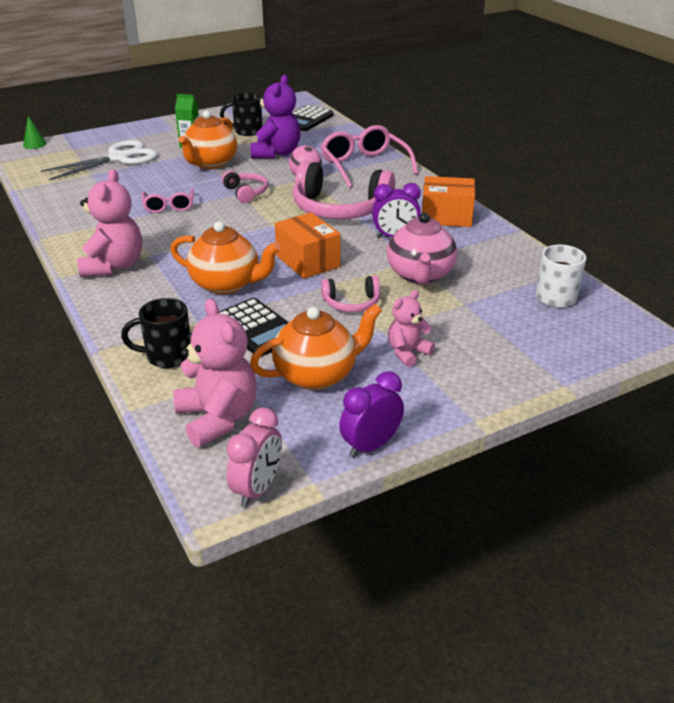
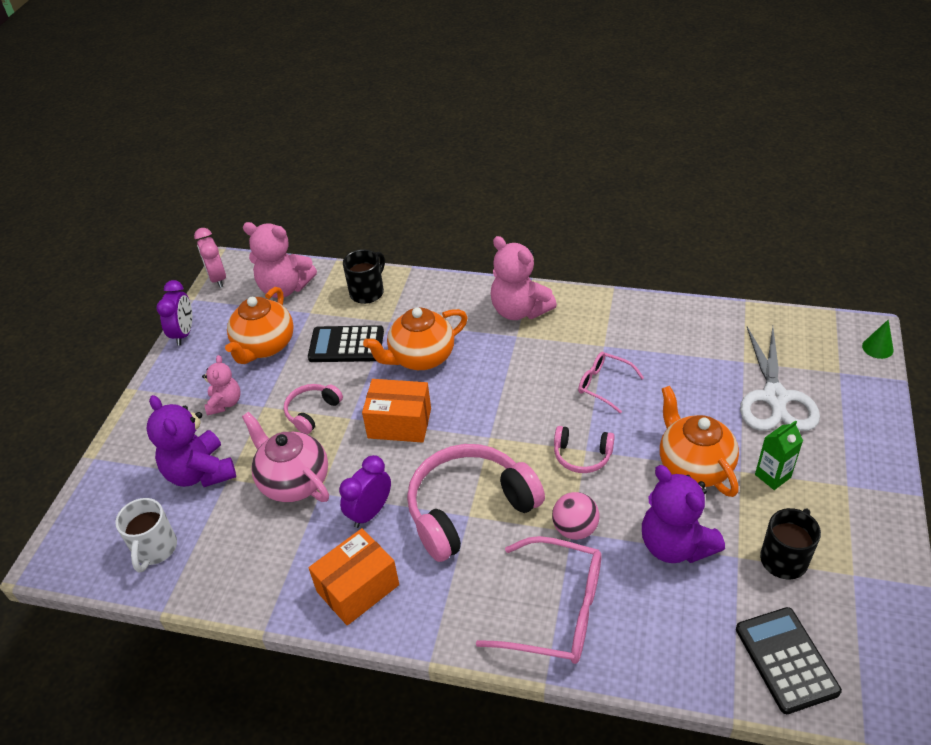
camera: 135 degrees right, 10 degrees up
none -> purple teddy bear [146,395,236,487]

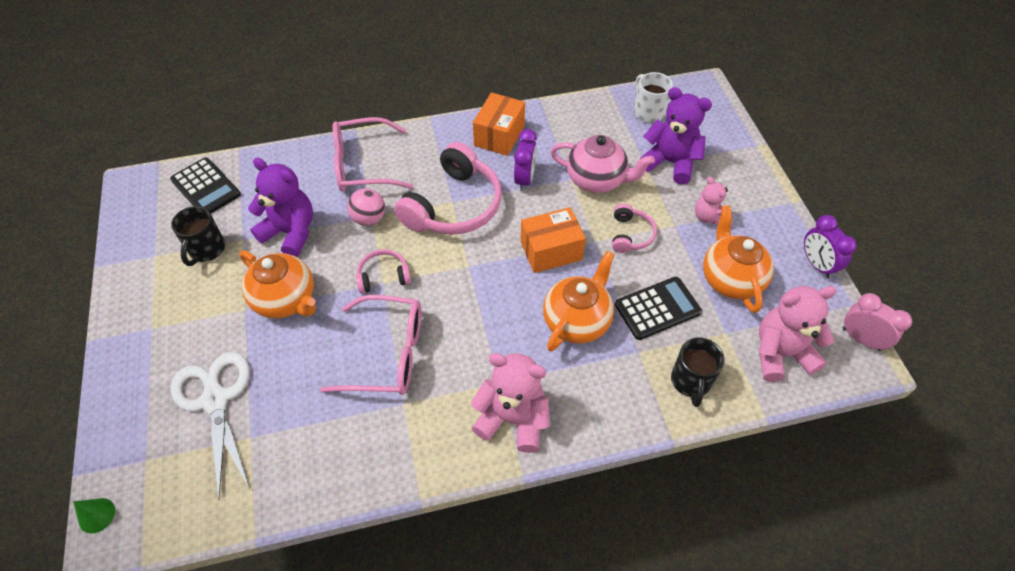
camera: 150 degrees right, 10 degrees up
pink glasses [578,352,644,413] -> pink glasses [320,295,421,395], size x1.76
green carton [755,420,803,490] -> none

